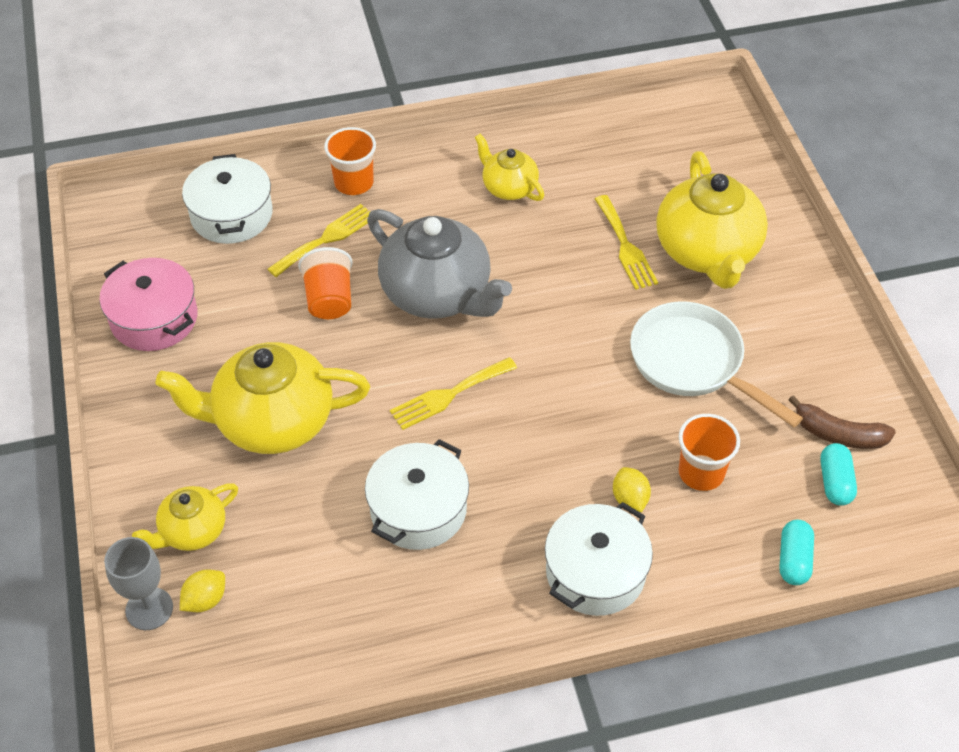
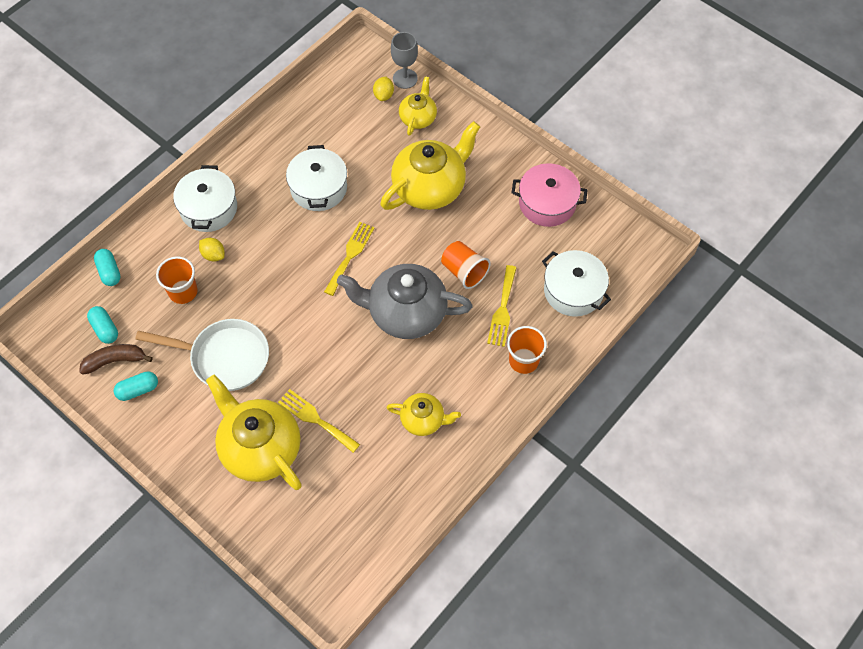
camera: 145 degrees right, 10 degrees up
none -> turquoise capsule [114,371,158,401]

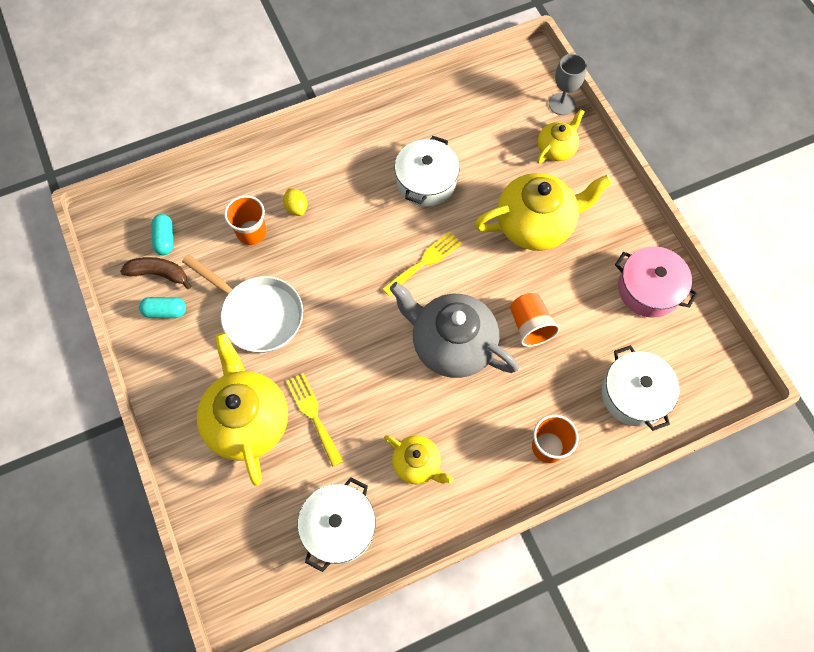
camera: 25 degrees right, 5 degrees up
turquoise capsule [94,249,120,286] -> none
white pot [173,165,237,232] -> white pot moved to [298,477,375,572]
yellow lemon [373,77,394,101] -> none
yellow fork [487,265,517,347] -> none

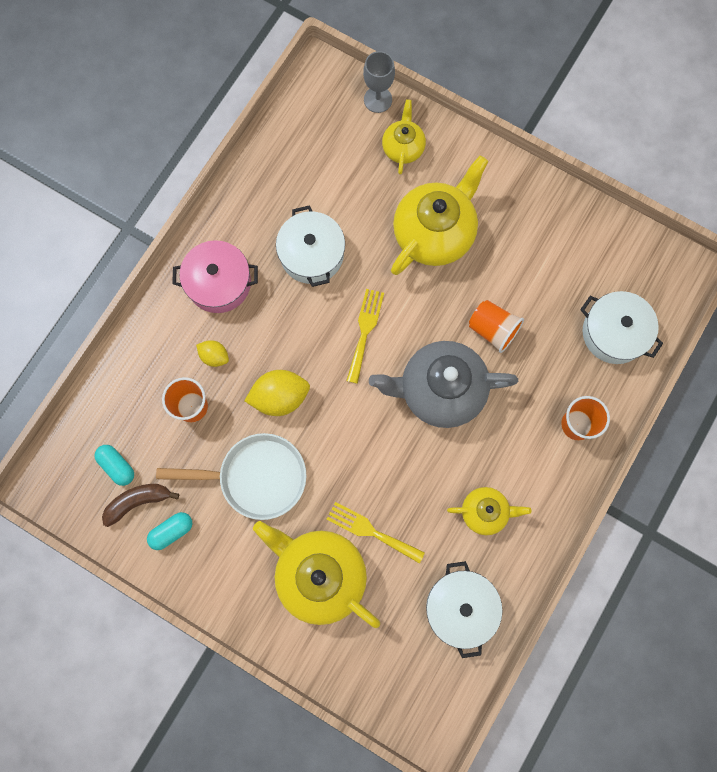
camera: 35 degrees left, 10 degrees up
pink pot [615,246,698,318] -> pink pot moved to [172,240,258,313]
none -> yellow lemon [245,370,310,416]

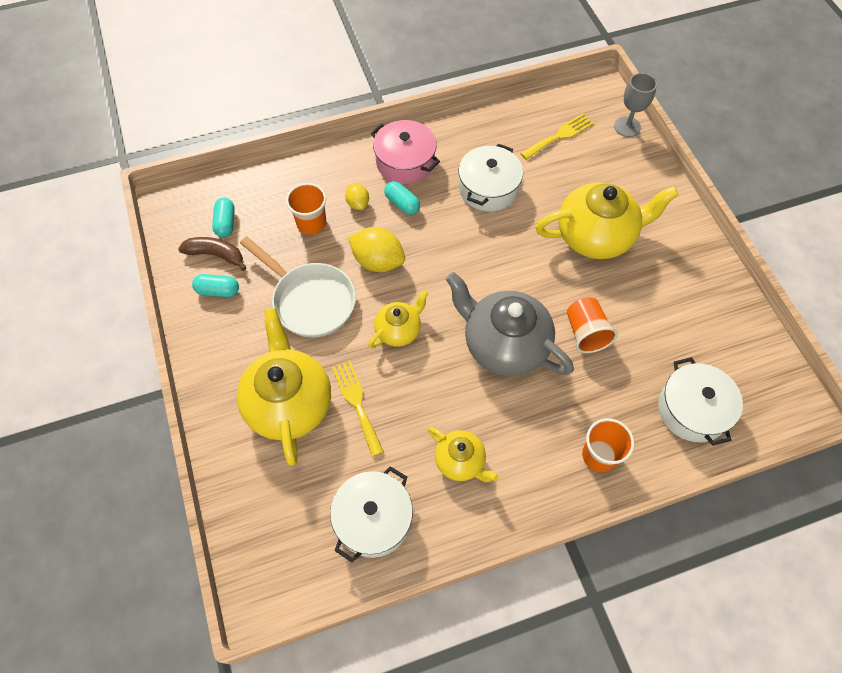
camera: 40 degrees right, 15 degrees down
yellow fork [346,289,384,384] -> yellow fork moved to [520,113,594,160]
yellow teapot [382,99,426,175] -> yellow teapot moved to [368,290,429,348]
none -> turquoise capsule [384,181,420,215]

